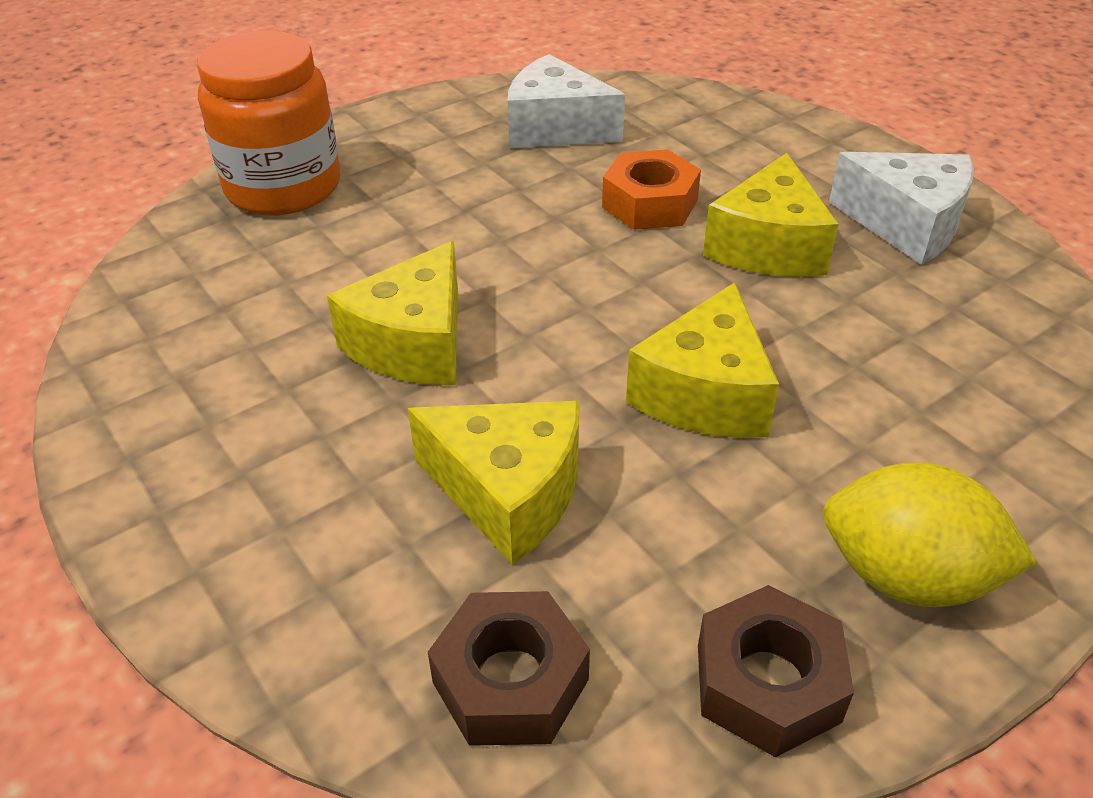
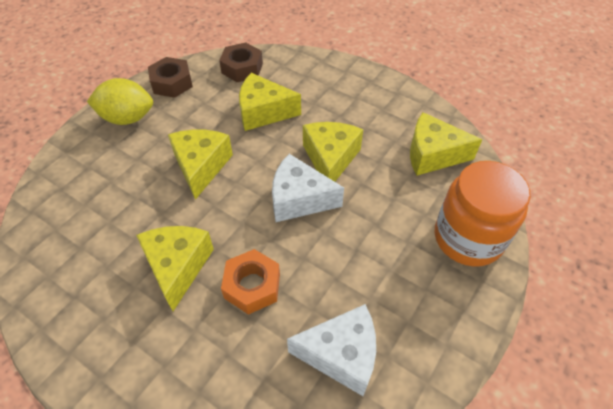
camera: 160 degrees right, 10 degrees up
white cheese [829,152,974,265] -> white cheese moved to [272,154,344,222]
none -> yellow cheese [410,112,482,176]

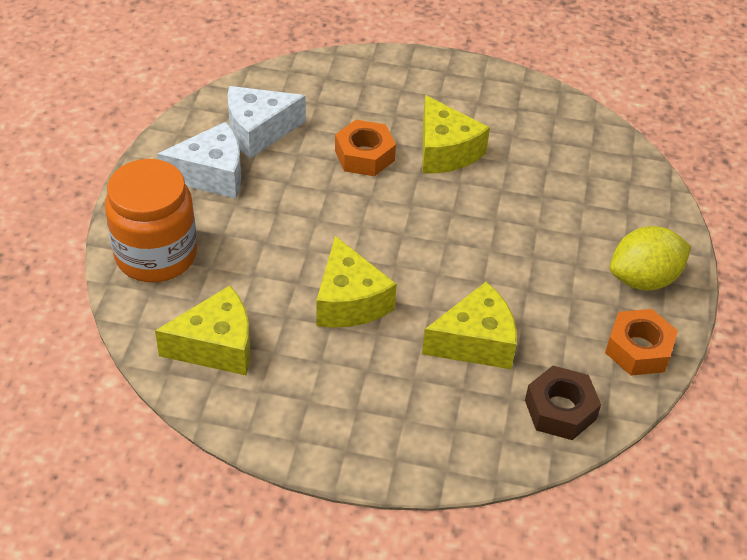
camera: 155 degrees right, 5 degrees down
brown nut [148,57,193,98] -> orange nut [605,309,678,376]
yellow cheese [168,130,233,200] -> none
white cheese [272,154,344,222] -> white cheese moved to [157,122,241,199]

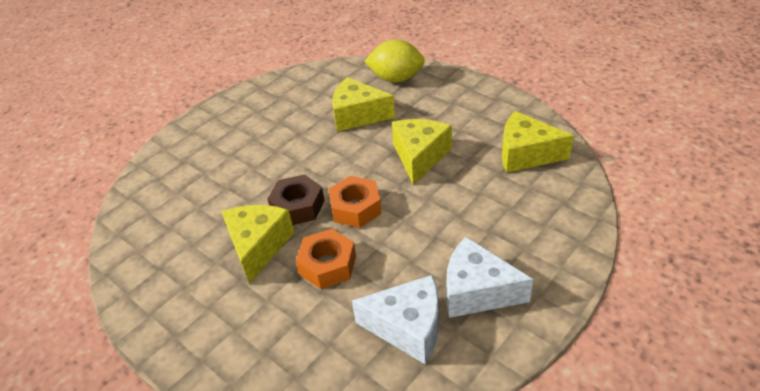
camera: 145 degrees left, 5 degrees down
orange jar [105,159,197,282] -> none
brown nut [525,366,601,440] -> brown nut moved to [267,174,325,225]
orange nut [605,309,678,376] -> orange nut moved to [328,176,382,228]
yellow lemon [610,226,691,291] -> yellow lemon moved to [364,39,425,82]

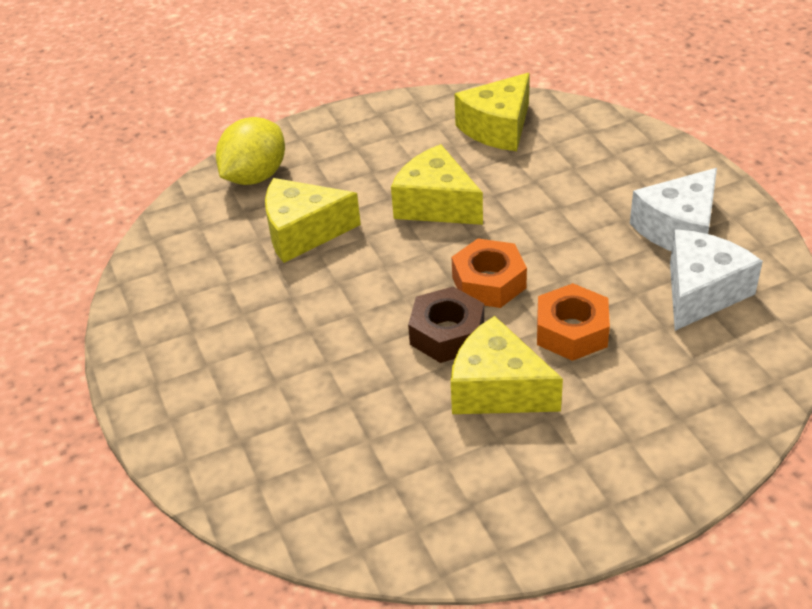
camera: 65 degrees left, 0 degrees up
yellow cheese [332,77,395,132] -> yellow cheese turned 45 degrees clockwise [265,178,361,263]

